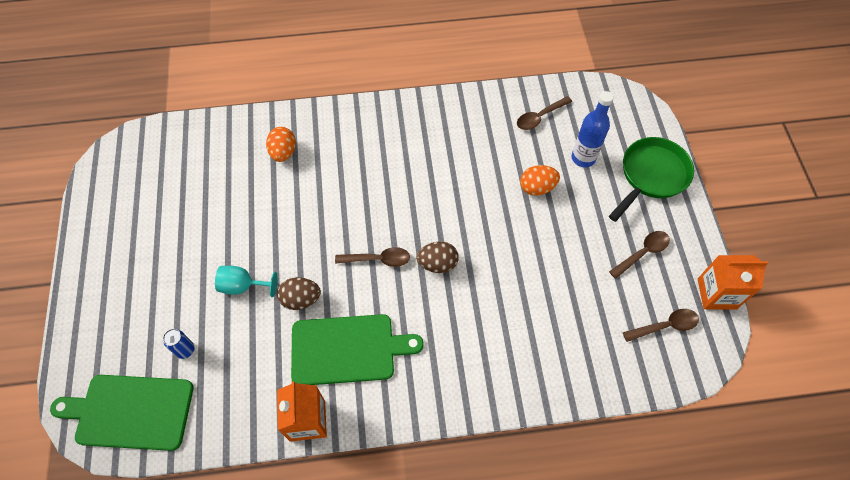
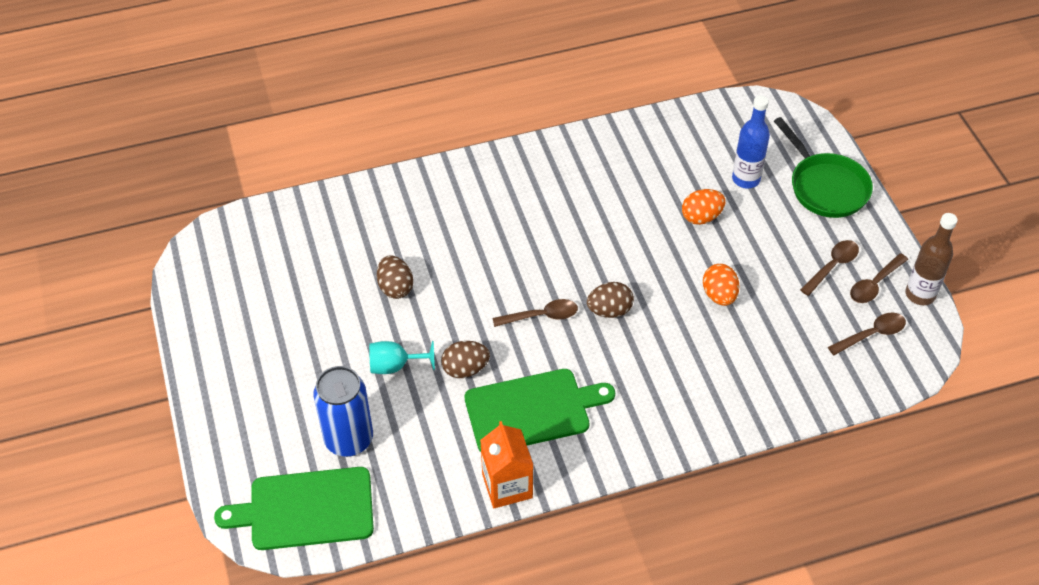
camera: 10 degrees left, 10 degrees down
blue can [163,329,195,359] -> blue can [313,366,373,457], size x2.17
orange egg [266,127,296,162] -> orange egg moved to [703,264,740,306]
brown spoon [517,96,572,130] -> brown spoon moved to [850,253,908,303]
green pan [609,137,694,222] -> green pan turned 120 degrees clockwise [774,117,873,218]
orange carton [698,255,768,309] -> brown bottle [905,213,958,305]
none -> brown egg [377,255,413,299]

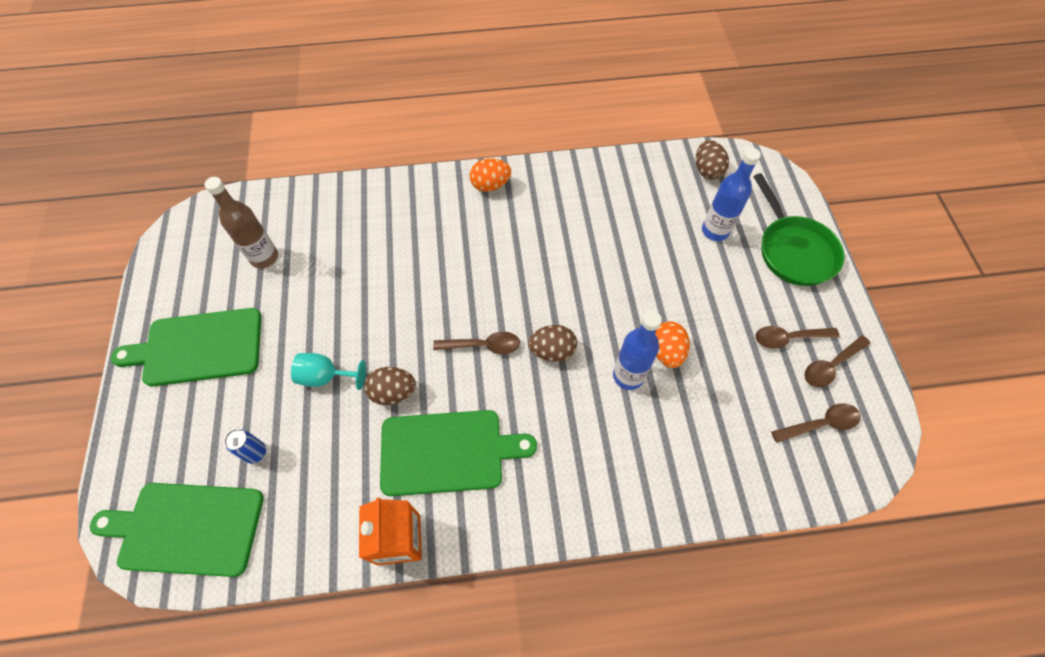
camera: 10 degrees right, 10 degrees up
blue can [313,366,373,457] -> blue can [224,429,266,464], size x0.46
brown egg [377,255,413,299] -> brown egg moved to [696,140,729,180]
orange egg [682,189,726,225] -> orange egg moved to [469,158,511,192]
brown spoon [800,240,859,296] -> brown spoon turned 150 degrees counterclockwise [755,326,840,348]
brown bottle [905,213,958,305] -> brown bottle moved to [204,177,278,268]
none -> green cutting board [111,308,261,386]
none -> blue bottle [613,311,662,390]

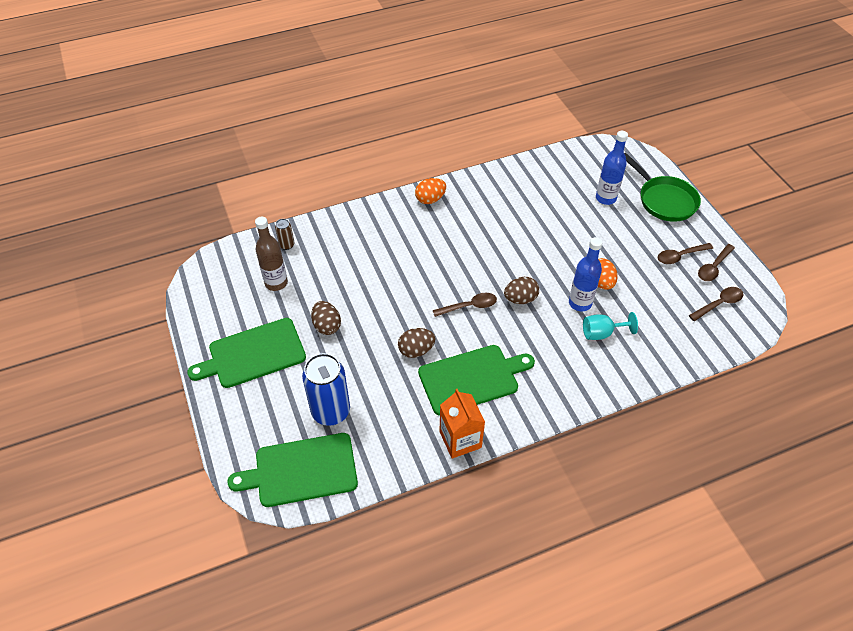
camera: 15 degrees left, 10 degrees down
blue can [224,429,266,464] -> blue can [302,353,350,426], size x2.17
turquoise goblet [291,353,366,390] -> turquoise goblet moved to [583,312,638,340]
brown egg [696,140,729,180] -> brown egg moved to [311,301,341,335]
none -> brown can [275,219,294,250]

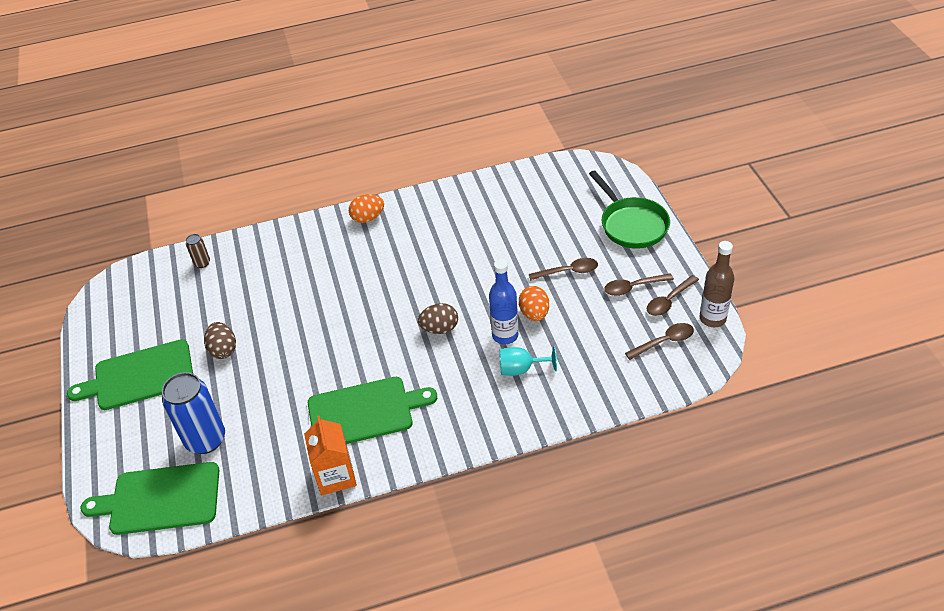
camera: 10 degrees right, 5 degrees down
brown bottle [255,217,288,291] -> brown bottle moved to [700,241,734,327]
brown egg [398,328,435,358] -> none
brown spoon [433,293,497,317] -> brown spoon moved to [529,258,598,281]
blue bottle [596,131,628,205] -> none

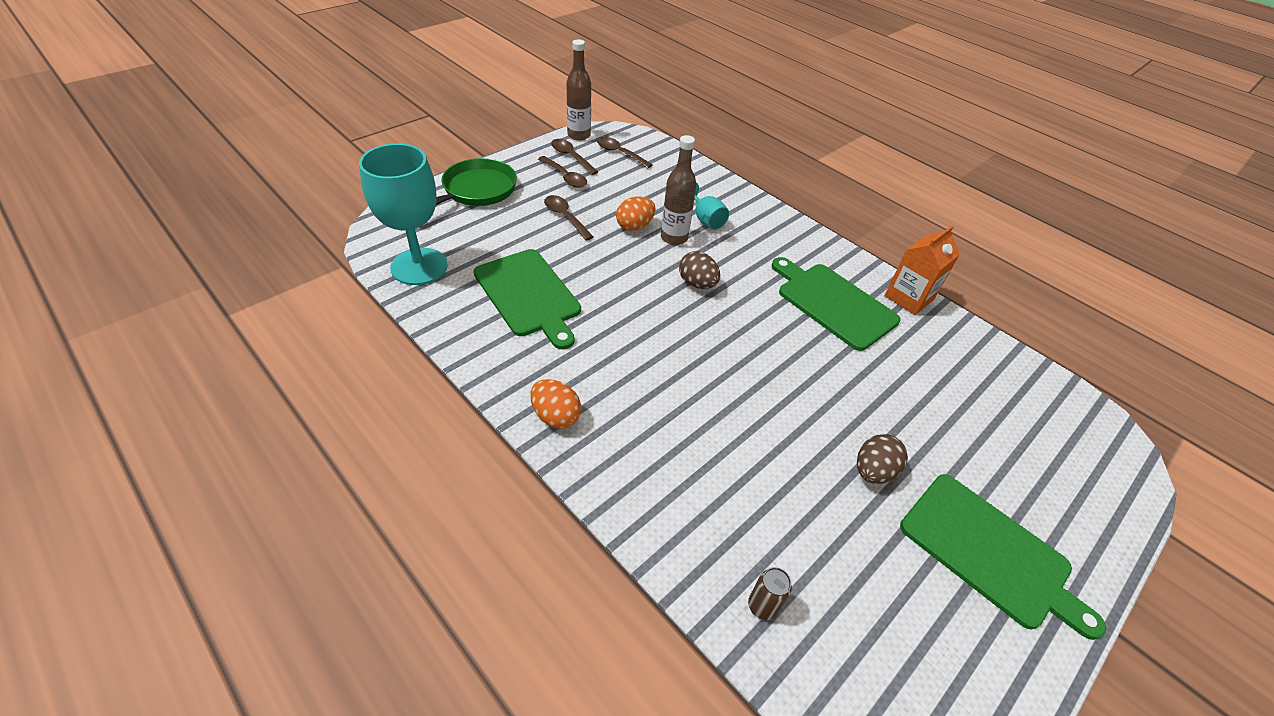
camera: 125 degrees left, 0 degrees up
green cutting board [81,462,219,535] -> green cutting board moved to [473,249,581,349]
blue can [162,372,225,454] -> none
blue bottle [489,259,518,344] -> brown bottle [661,135,696,245]
brown spoon [647,275,699,316] -> brown spoon turned 150 degrees counterclockwise [551,139,598,175]
none -> turquoise goblet [359,143,448,285]

